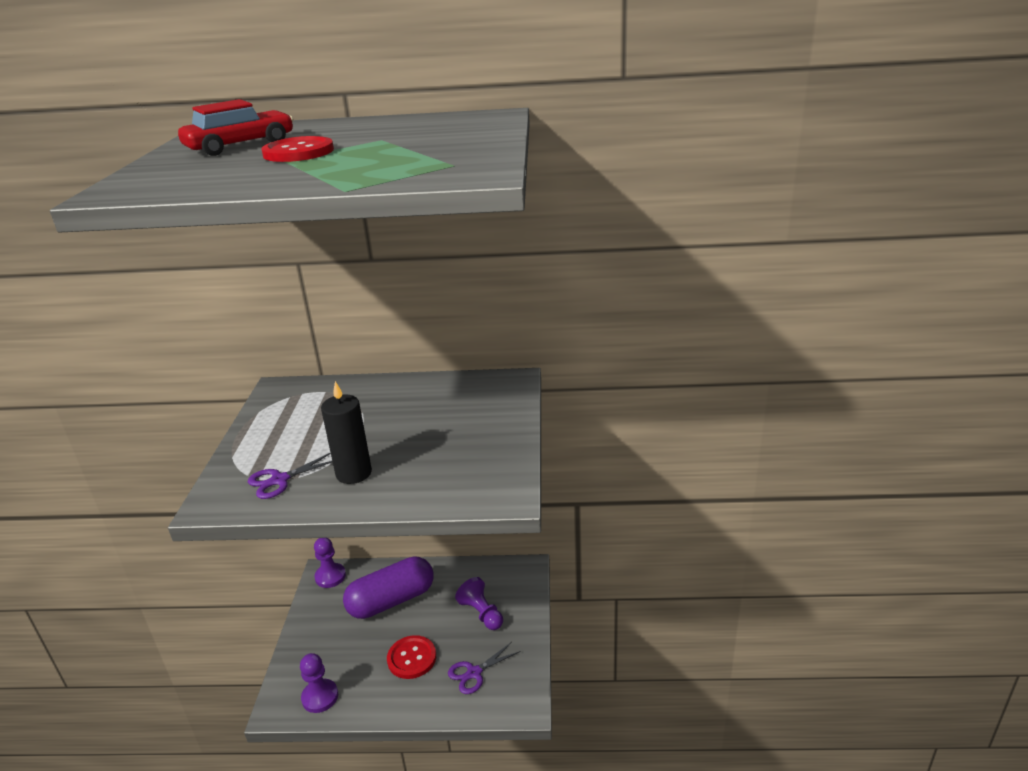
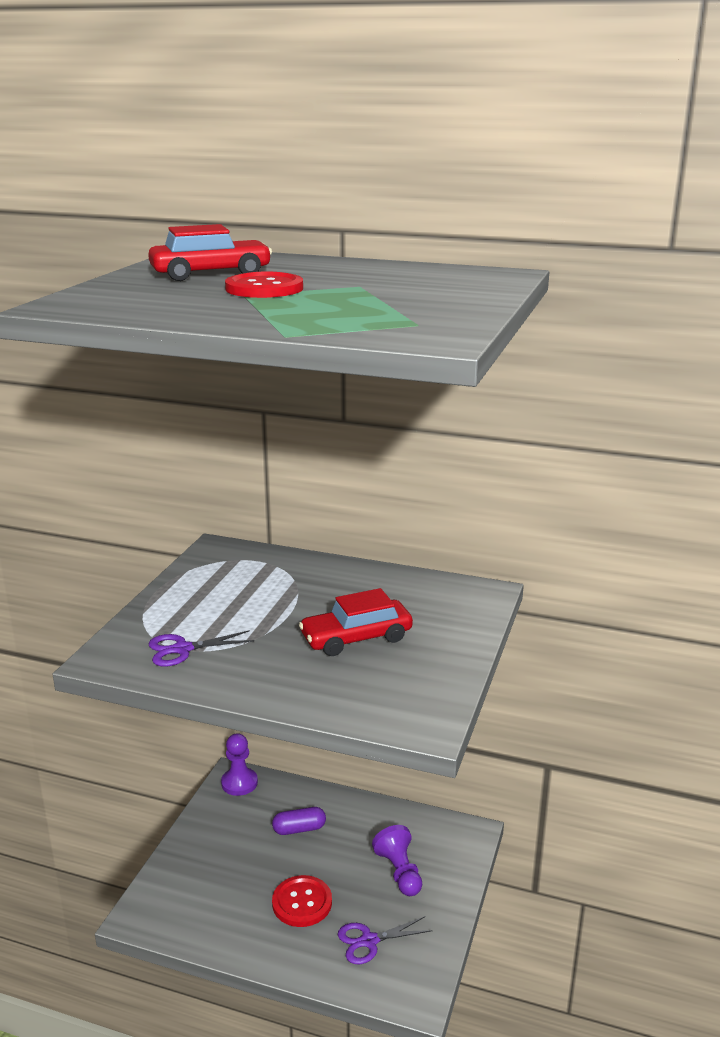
camera: 15 degrees right, 5 degrees down
purple pawn [300,653,338,713] -> none
black candle [321,381,372,484] -> none
purple capsule [343,556,434,619] -> purple capsule [272,807,326,835], size x0.48
none -> red car [299,588,413,656]

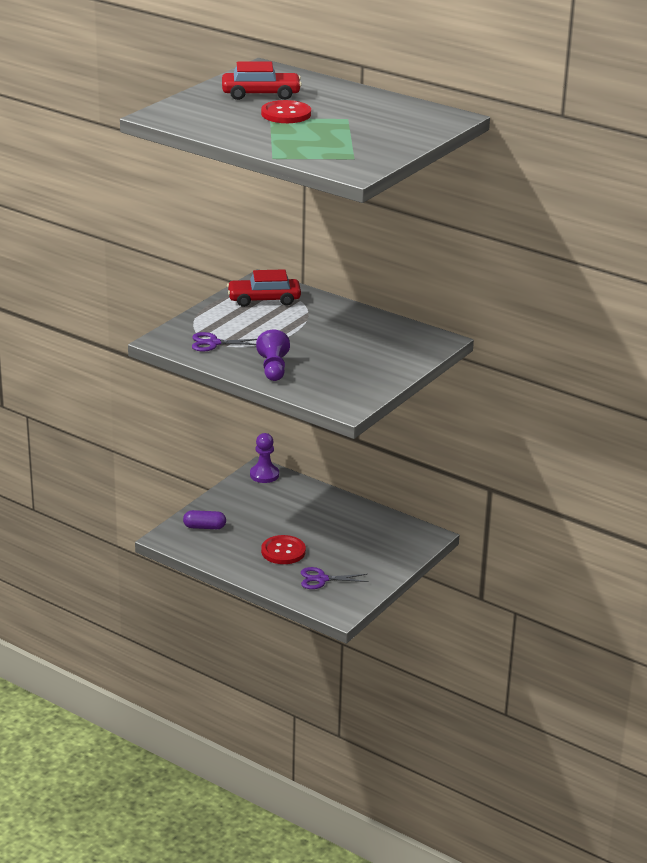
camera: 15 degrees right, 5 degrees up
purple capsule [272,807,326,835] -> purple capsule moved to [183,510,226,529]
red car [299,588,413,656] -> red car moved to [227,269,301,307]
purple pawn [372,825,422,896] -> purple pawn moved to [256,330,290,381]

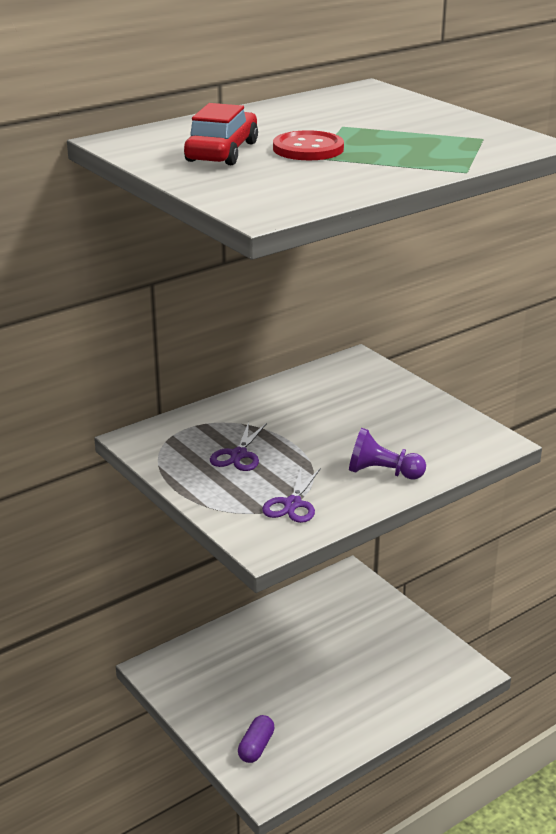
camera: 70 degrees left, 0 degrees up
red car [227,269,301,307] -> none
purple pawn [250,433,279,483] -> none
red button [261,535,306,564] -> none
purple scissors [301,567,369,589] -> purple scissors moved to [210,422,267,471]

